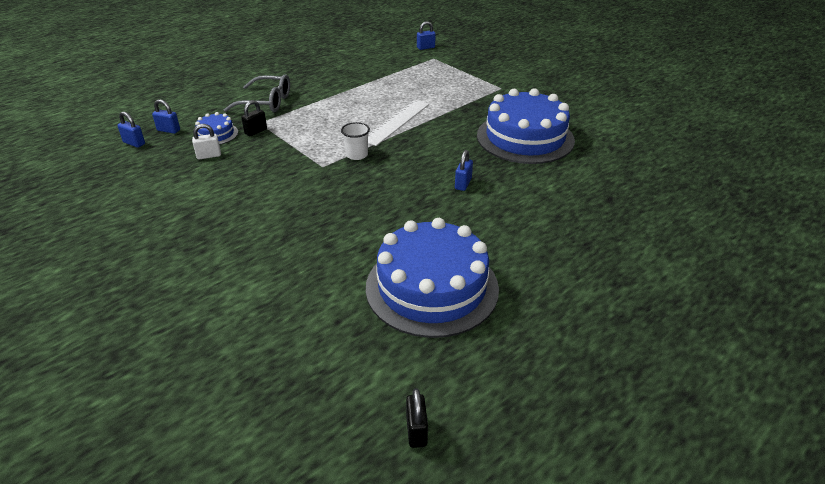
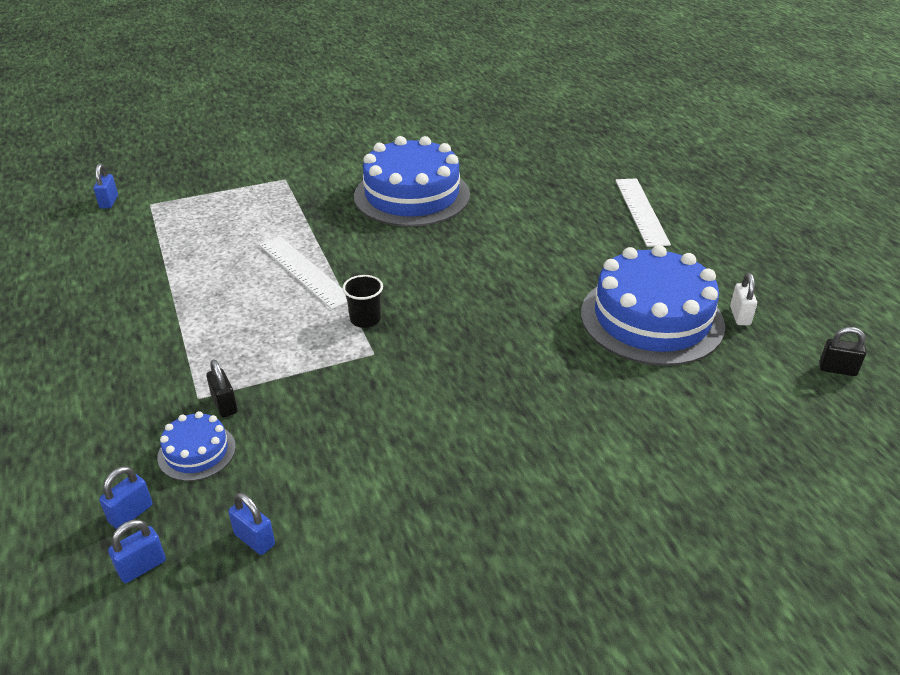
camera: 70 degrees left, 0 degrees up
white padlock [192,124,221,160] -> white padlock moved to [730,273,757,325]
grey glasses [224,75,290,112] -> none
white cup [341,122,370,160] -> black cup [343,275,383,328]
blue padlock [455,150,473,191] -> blue padlock moved to [228,493,275,555]
none -> white ruler [615,178,671,247]

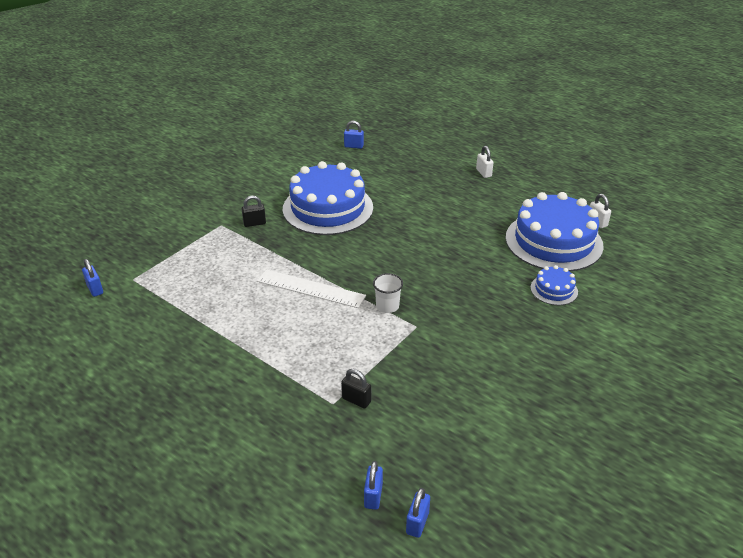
camera: 30 degrees left, 0 degrees up
blue cake [157,411,236,481] -> blue cake moved to [531,265,578,305]
blue padlock [228,493,275,555] -> blue padlock moved to [344,121,364,149]
black cup [343,275,383,328] -> white cup [373,273,403,313]
white ruler [615,178,671,247] -> white padlock [476,146,493,178]
black padlock [819,327,866,376] -> black padlock moved to [242,196,266,227]

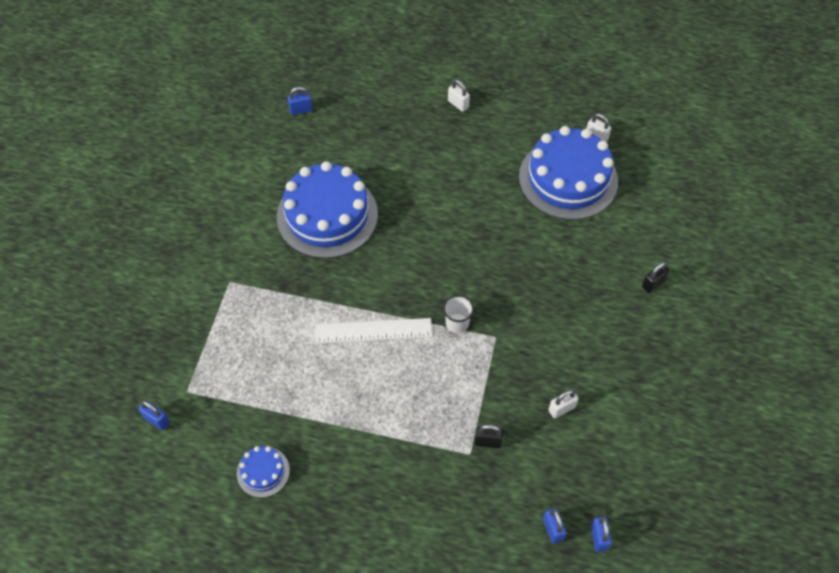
camera: 25 degrees left, 20 degrees up
black padlock [242,196,266,227] -> black padlock moved to [642,262,669,293]
blue cake [531,265,578,305] -> blue cake moved to [237,446,290,498]
none -> white padlock [549,389,578,418]

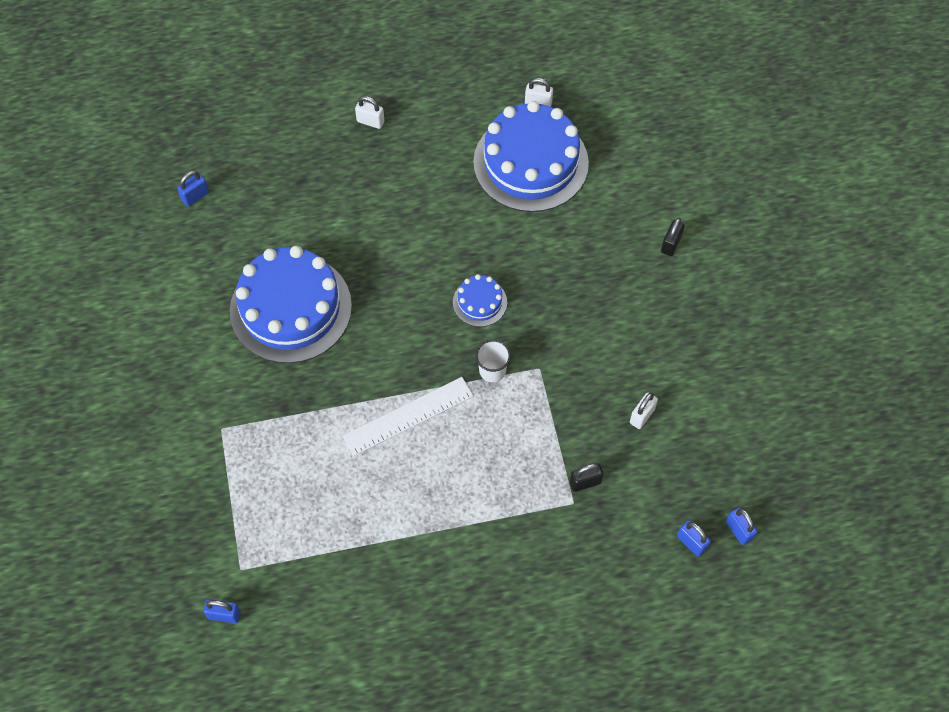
camera: 25 degrees left, 5 degrees up
blue cake [237,446,290,498] -> blue cake moved to [453,274,507,327]

